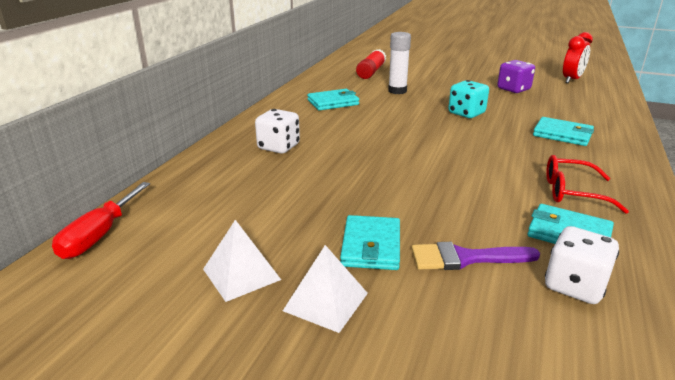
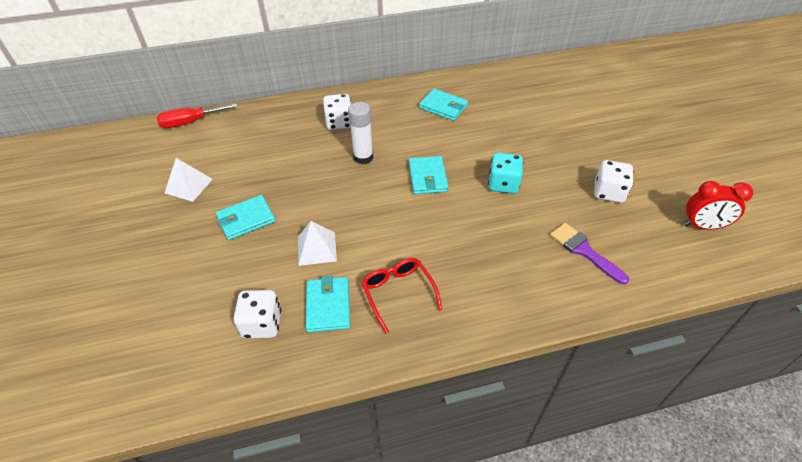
camera: 55 degrees right, 20 degrees up
white pyramid [283,245,368,333] -> white pyramid moved to [298,221,337,266]
red glue stick [356,49,386,79] -> none
white glue stick [388,32,411,94] -> white glue stick moved to [348,102,373,165]
purple brush [411,242,540,270] -> purple brush moved to [550,223,629,284]
purple dice [497,60,535,93] -> white dice [594,160,634,203]
turquoise wallet [533,117,594,146] -> turquoise wallet moved to [409,156,449,194]

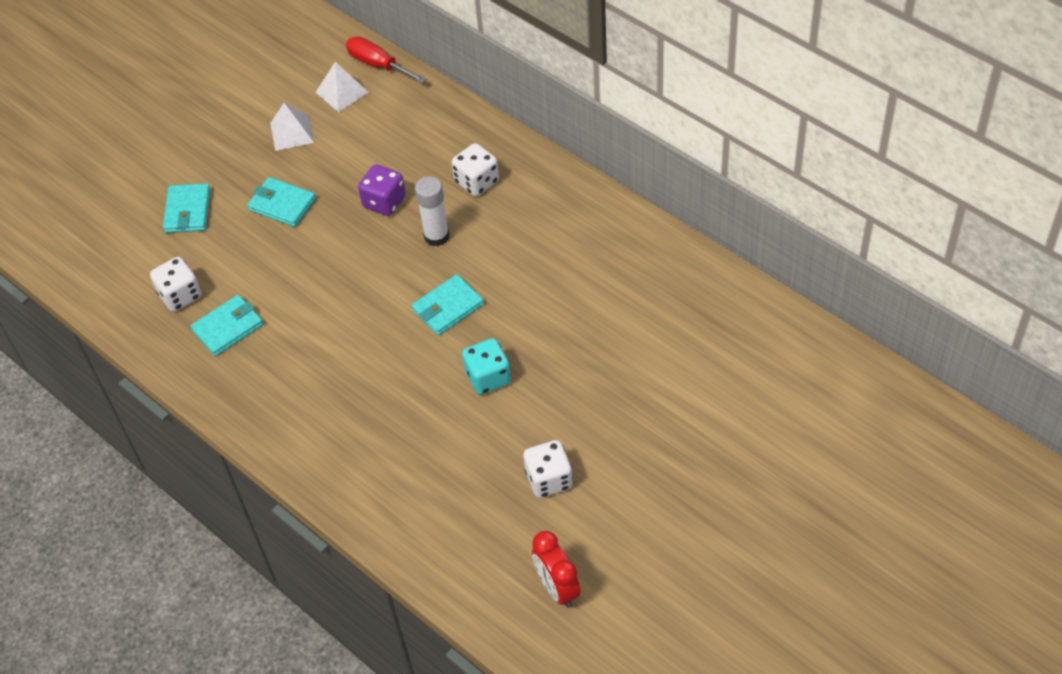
camera: 60 degrees right, 5 degrees up
white pyramid [298,221,337,266] -> white pyramid moved to [315,62,369,112]
red glasses [361,258,442,333] -> none
turquoise wallet [419,89,468,121] -> turquoise wallet moved to [163,183,210,233]
purple brush [550,223,629,284] -> none
none -> purple dice [358,164,406,216]

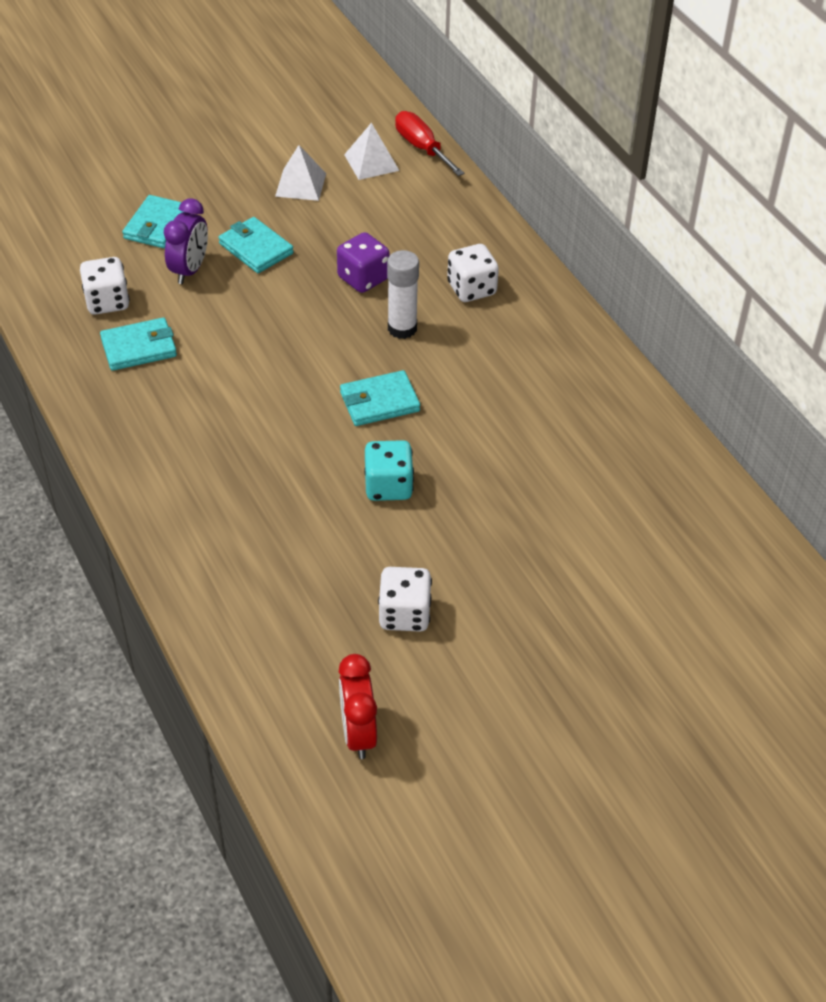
camera: 15 degrees right, 5 degrees down
none -> purple clock [164,198,208,284]

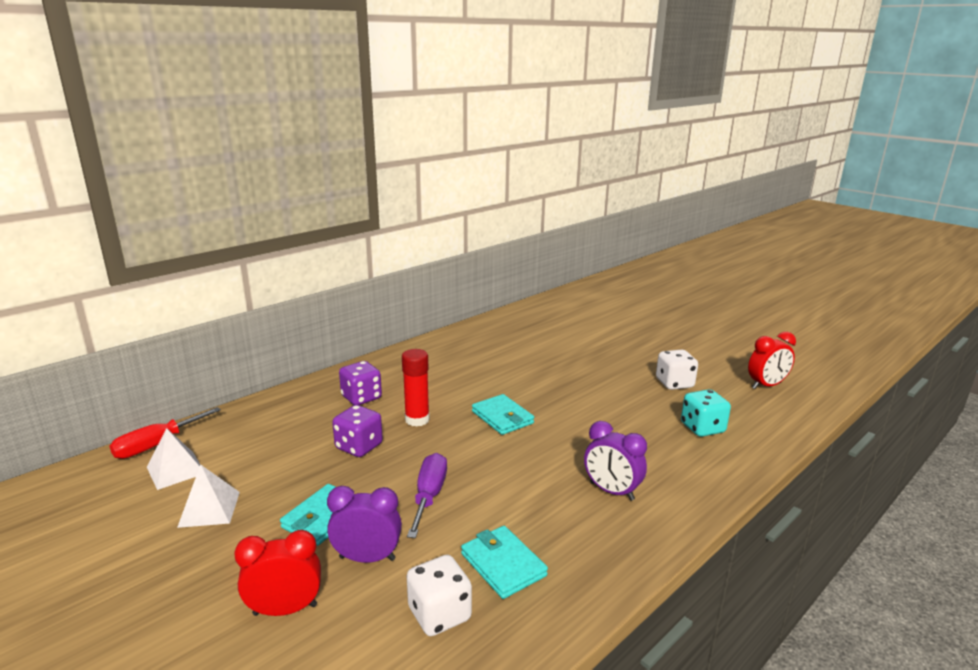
camera: 105 degrees left, 25 degrees down
turquoise wallet [122,195,183,248] -> red clock [234,530,321,616]
turquoise dice [364,440,414,501] -> turquoise dice moved to [681,389,731,437]
white glue stick [387,250,419,339] -> red glue stick [402,349,430,427]
white dice [447,244,499,302] -> purple dice [339,361,382,405]
none -> purple screwdriver [407,453,447,538]
none -> purple clock [584,421,647,501]

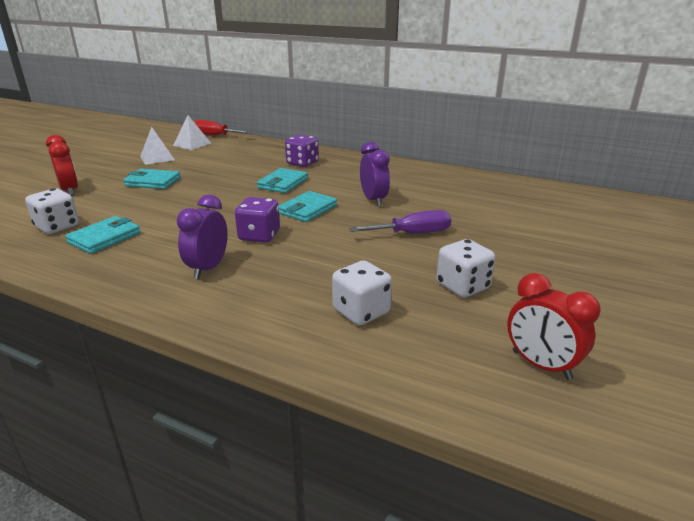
camera: 70 degrees right, 5 degrees up
purple clock [327,486,402,563] -> purple clock moved to [360,142,390,206]
purple dice [332,405,383,457] -> purple dice moved to [235,197,280,243]
red glue stick [402,349,430,427] -> turquoise wallet [257,168,308,193]
purple screwdriver [407,453,447,538] -> purple screwdriver moved to [349,210,451,233]
turquoise dice [681,389,731,437] -> white dice [332,261,392,325]

